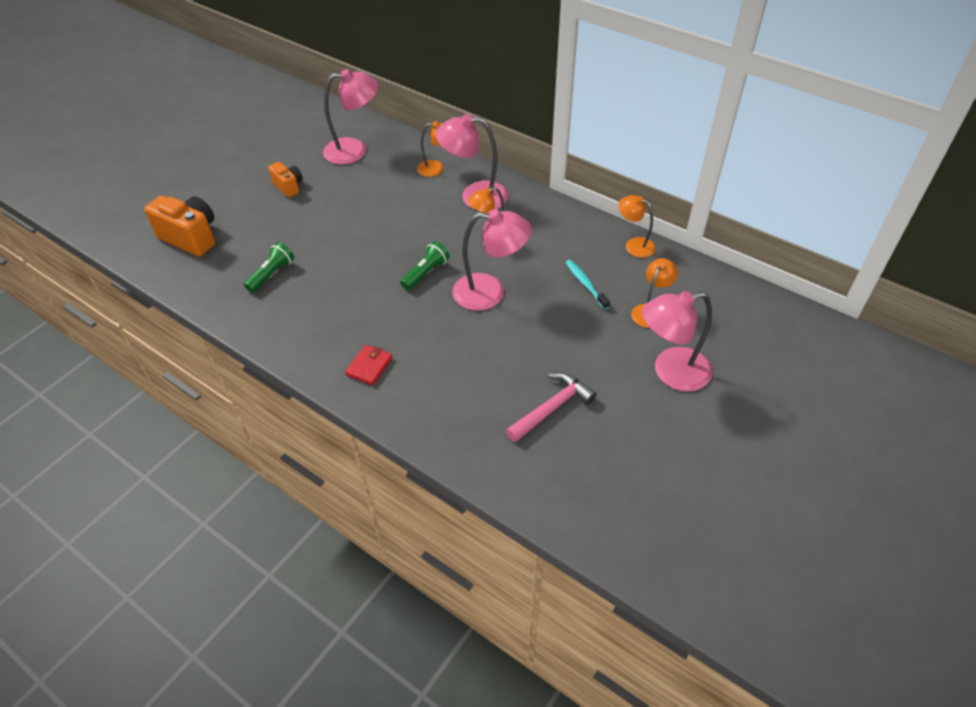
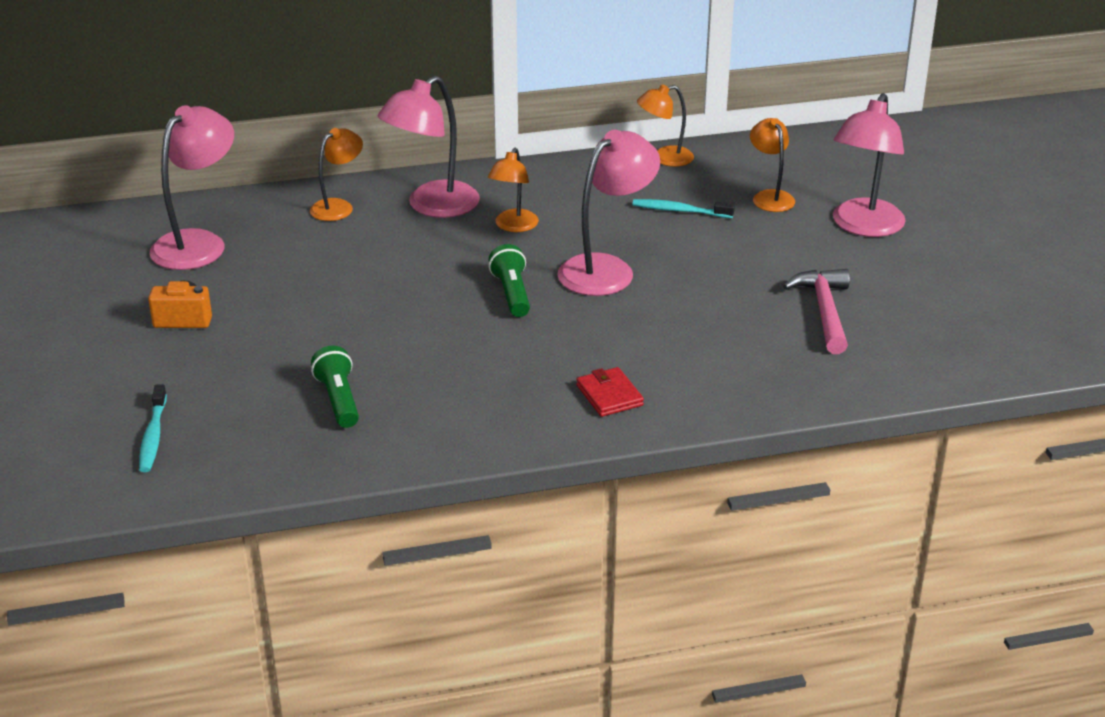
camera: 50 degrees left, 15 degrees down
orange camera [144,196,215,256] -> turquoise toothbrush [139,384,167,472]

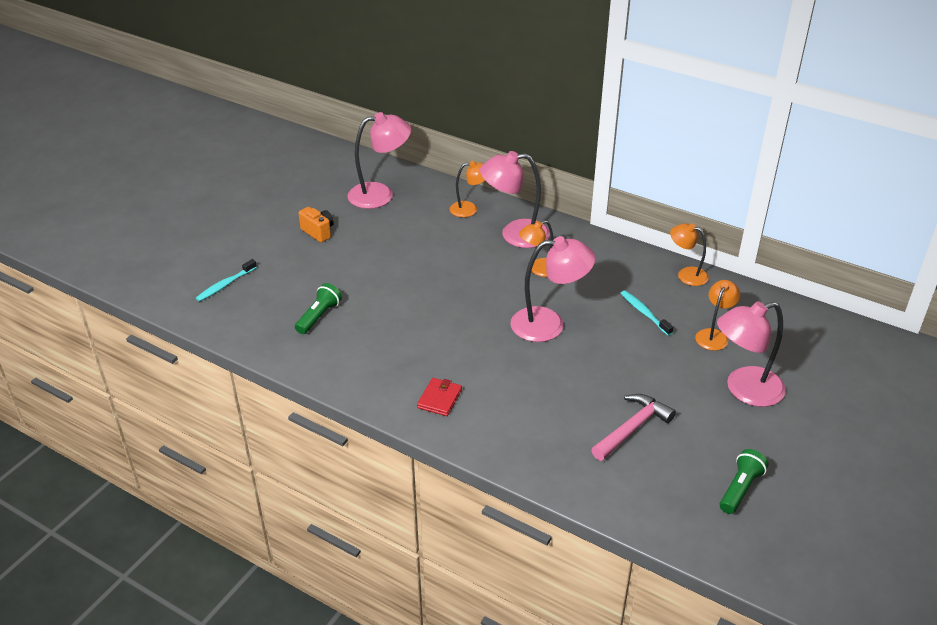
camera: 45 degrees right, 5 degrees up
green flashlight [489,244,530,317] -> green flashlight moved to [720,449,768,514]

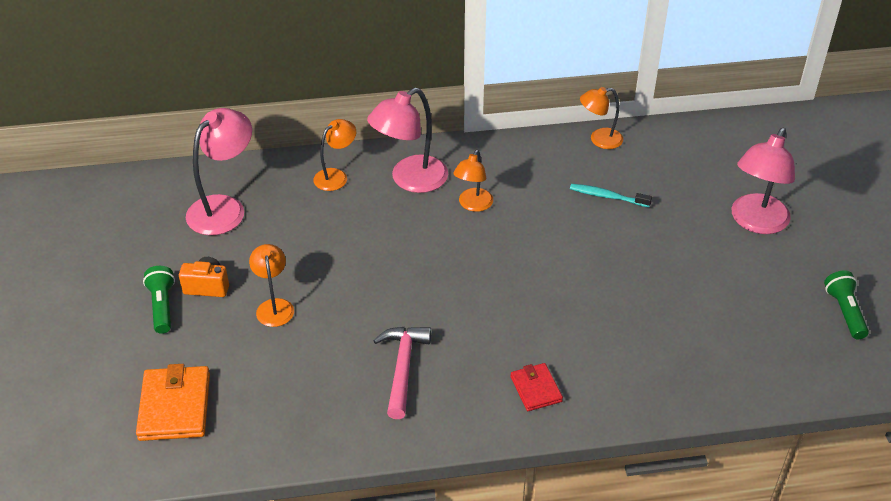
camera: 40 degrees left, 5 degrees up
turquoise toothbrush [196,259,257,302] -> orange wallet [136,364,210,441]
green flashlight [295,283,342,334] -> green flashlight moved to [143,266,175,334]
pink lamp [510,236,596,342] -> none
pink hammer [591,394,676,461] -> pink hammer moved to [373,327,431,419]
orange lamp [695,280,740,351] -> orange lamp moved to [249,244,294,327]

